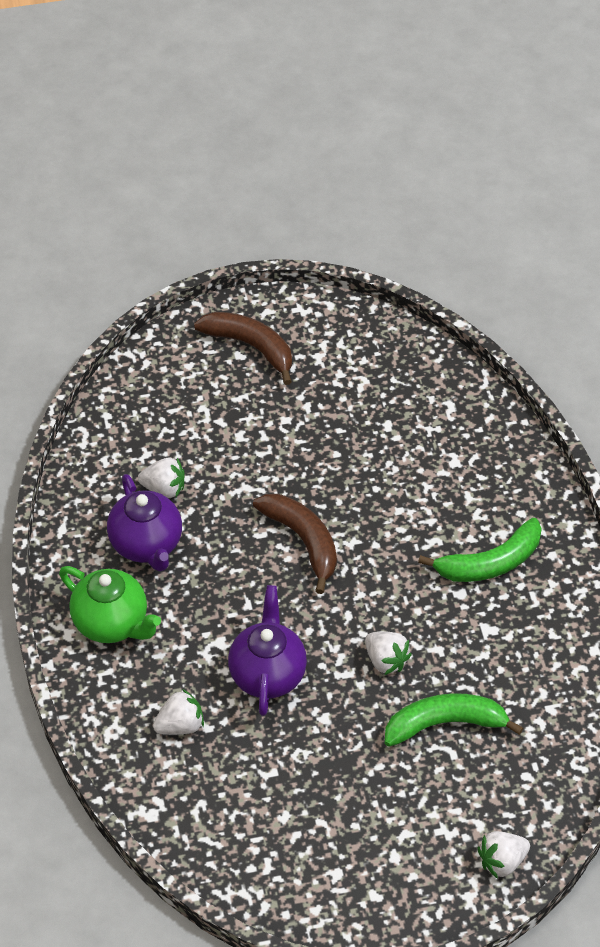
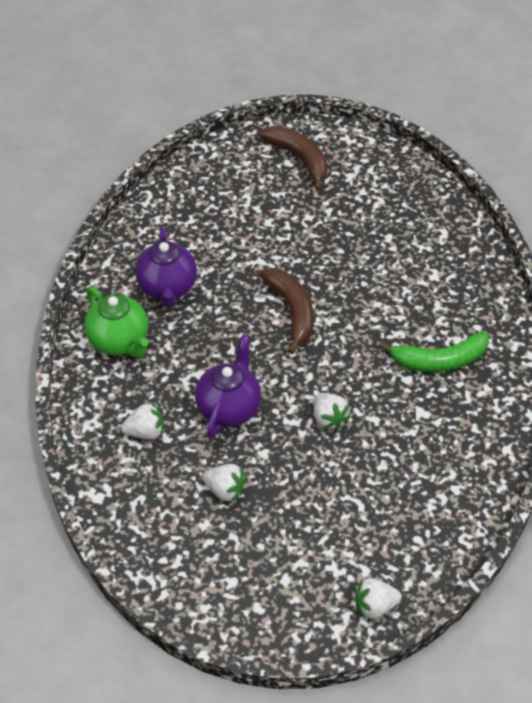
camera: 15 degrees right, 0 degrees up
white strawberry [138,458,185,498] -> white strawberry moved to [202,464,246,503]
green banana [385,693,523,747] -> none

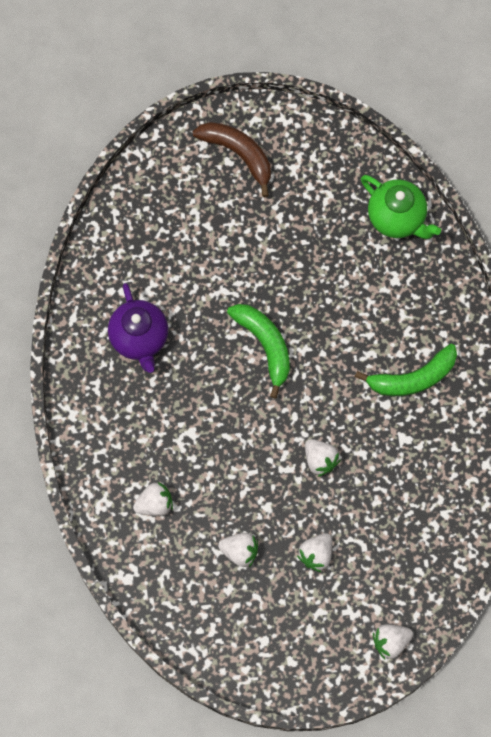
camera: 10 degrees left, 20 degrees up
green teapot [85,286,149,358] -> green teapot moved to [361,175,441,239]
purple teapot [195,334,261,438] -> none
brown banana [259,268,314,354] -> green banana [227,304,290,399]
none -> white strawberry [297,533,332,572]

